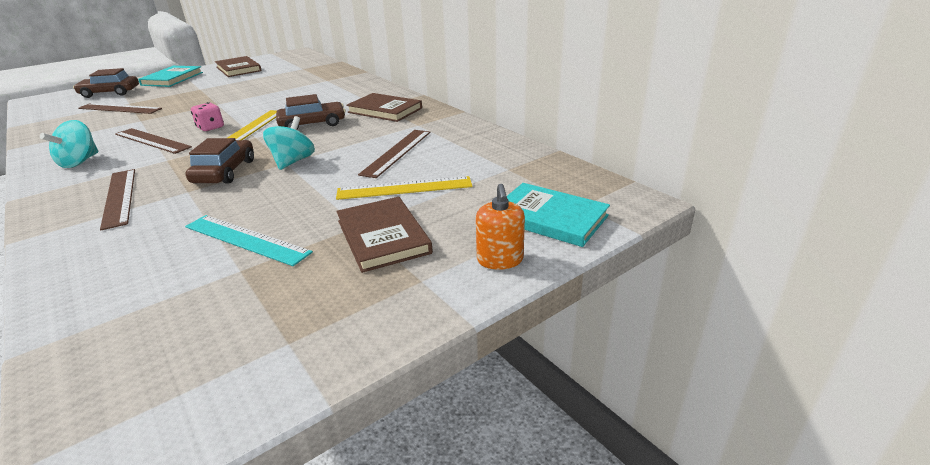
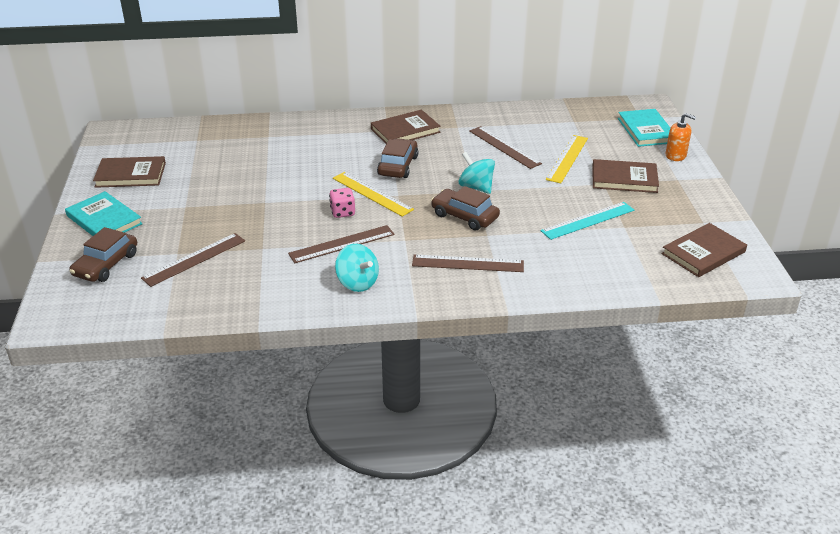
camera: 60 degrees left, 5 degrees up
turquoise book [507,183,610,247] -> turquoise book turned 75 degrees counterclockwise [618,109,670,147]
none -> brown book [662,223,747,277]

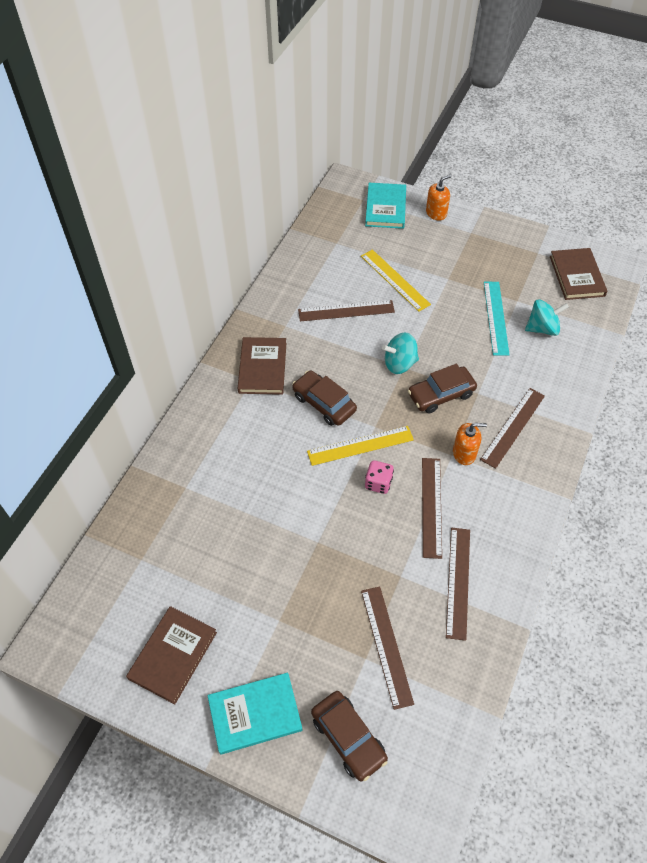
camera: 60 degrees left, 20 degrees up
turquoise spinning top [335,244,379,292] -> turquoise spinning top moved to [525,299,569,336]
brown book [592,159,659,193] -> none
turquoise book [618,109,670,147] -> turquoise book turned 75 degrees clockwise [365,183,406,229]
none -> brown ruler [446,528,470,641]
none -> orange soap dispenser [453,423,487,465]

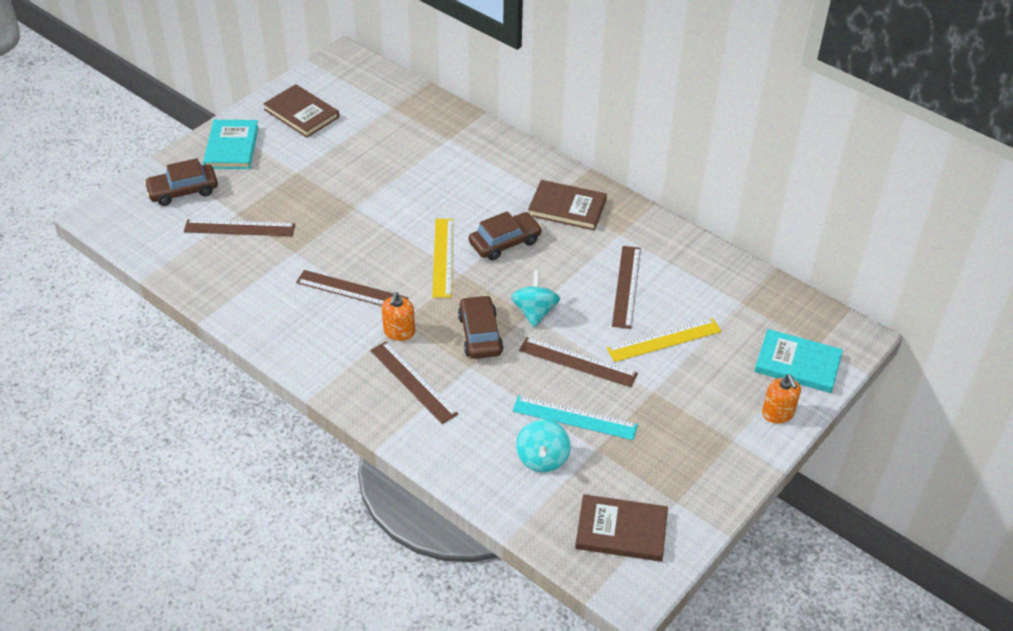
camera: 105 degrees right, 10 degrees down
pink dice [365,460,394,494] -> none
brown ruler [446,528,470,641] -> brown ruler moved to [519,337,638,387]

